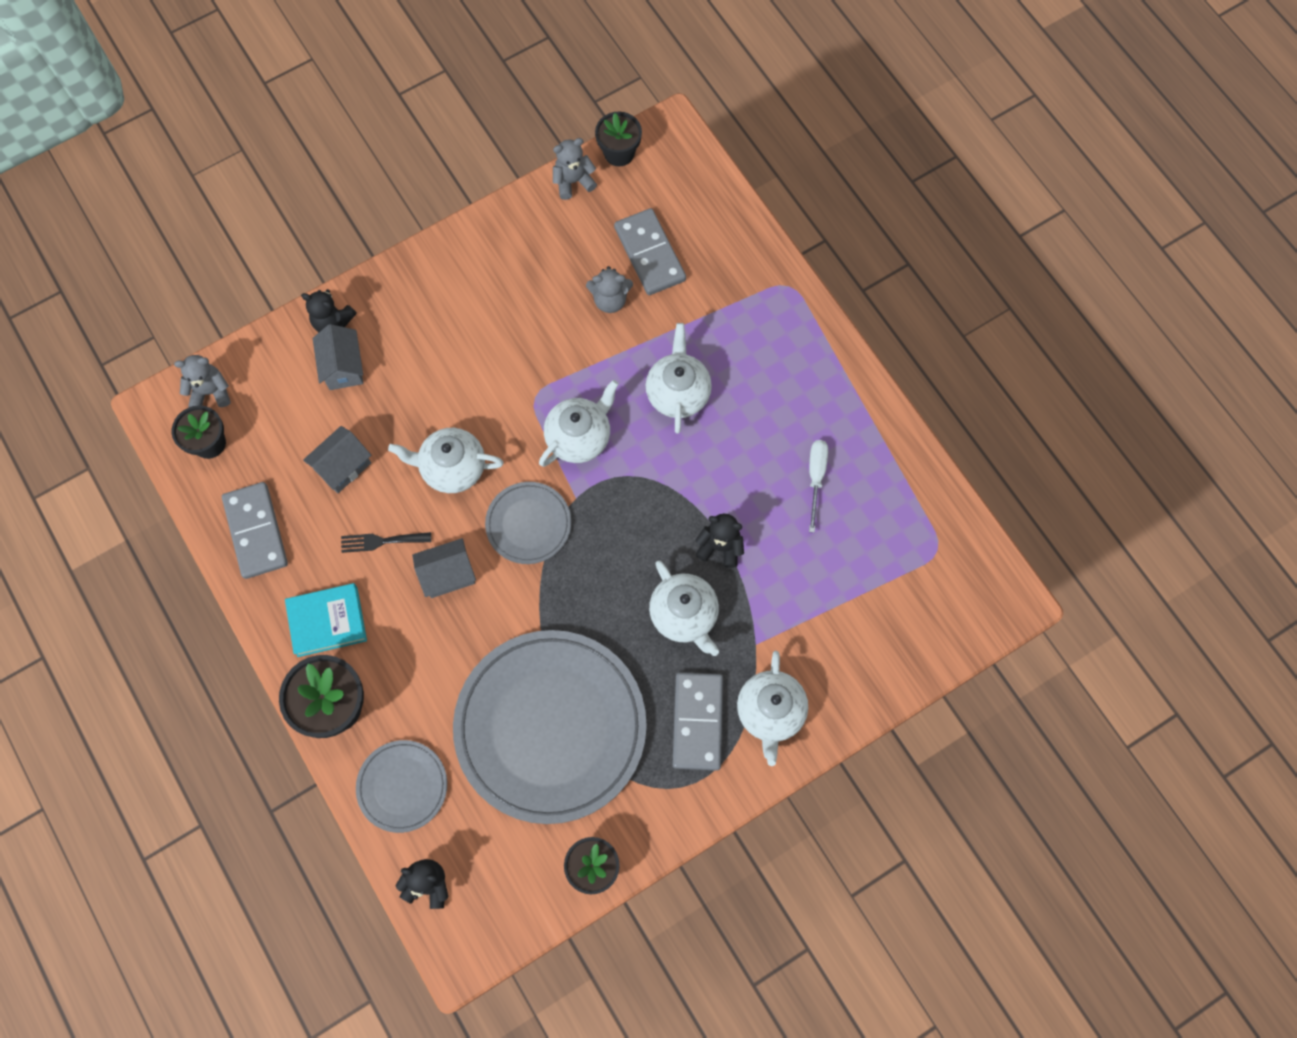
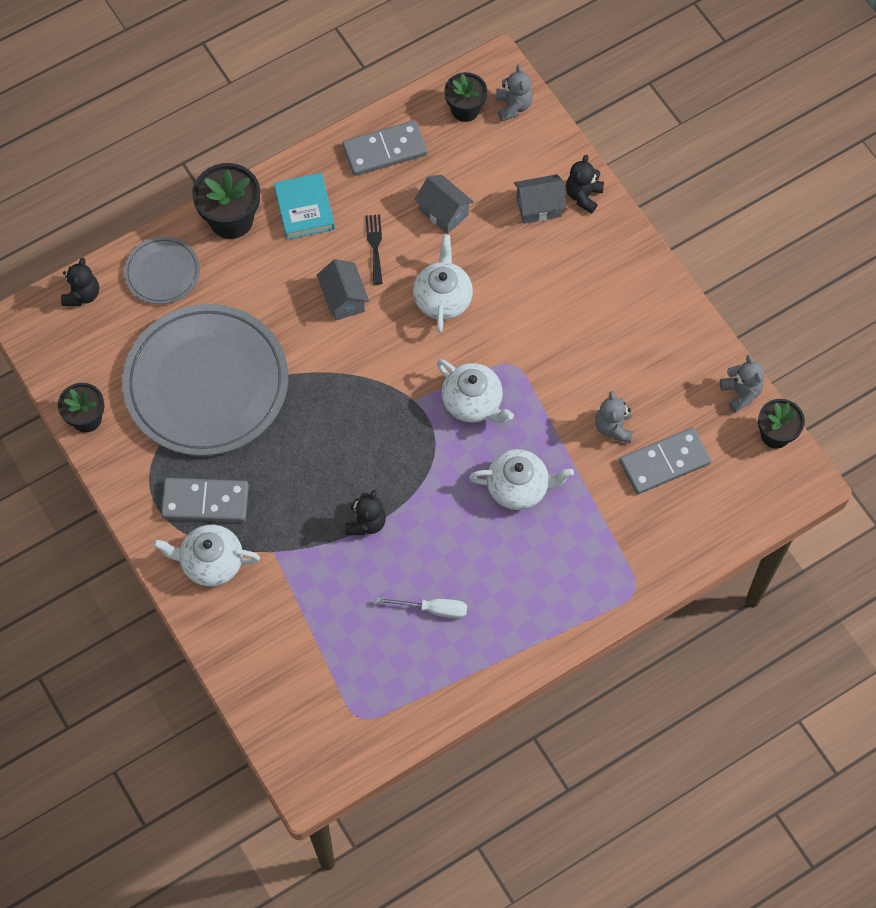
camera: 90 degrees right, 5 degrees down
grey plate [485,482,571,564] -> none
white teapot [649,561,719,656] -> none

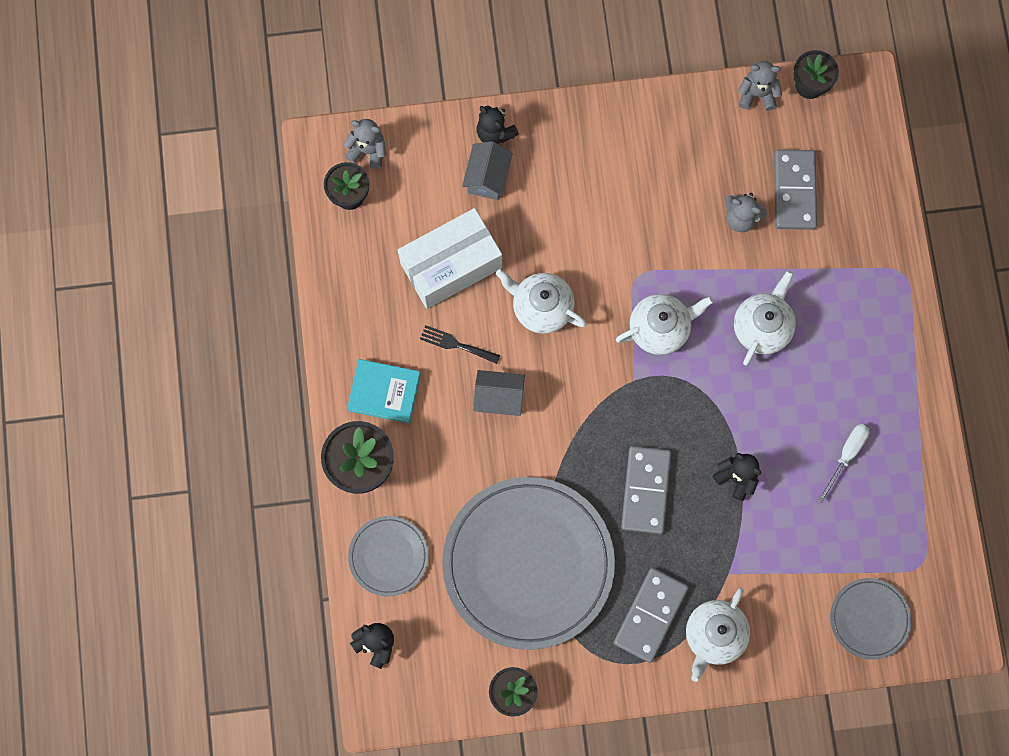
camera: 65 degrees left, 10 degrees up
grey domino [342,120,427,176] -> grey domino moved to [621,446,671,534]
grey house [414,175,474,234] -> white box [398,208,502,309]
none -> grey plate [830,578,912,660]

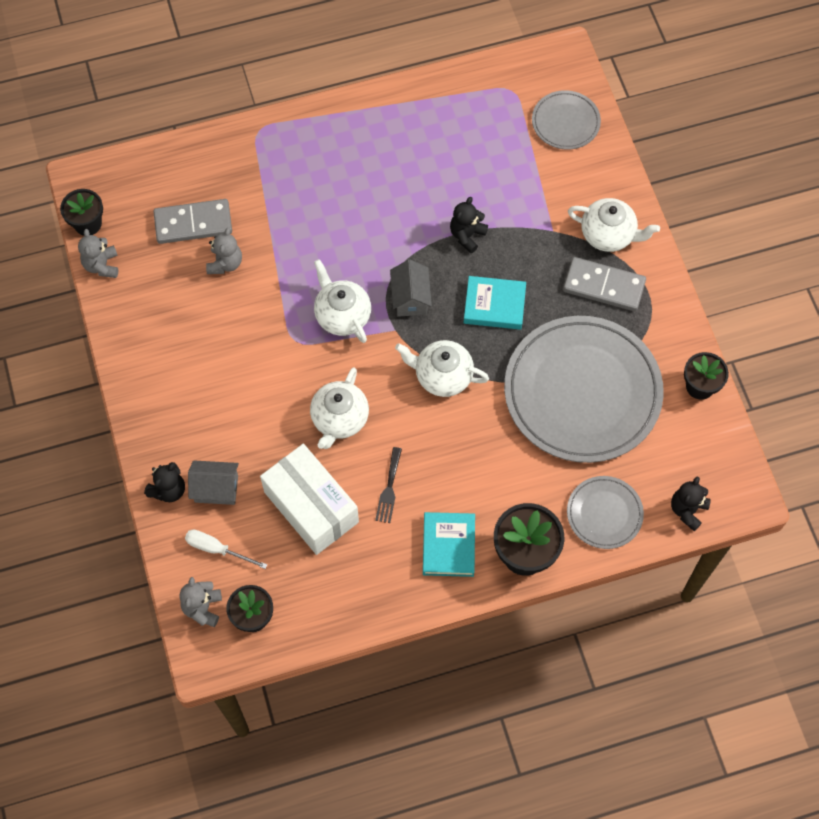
camera: 100 degrees left, 10 degrees down
grey house [473,370,525,416] -> grey house moved to [390,260,432,317]
grey domino [621,446,671,534] -> turquoise book [464,276,526,330]
white teapot [734,270,796,366] -> white teapot moved to [395,340,489,397]
white screwdriver [818,424,870,503] -> white screwdriver moved to [185,529,267,569]

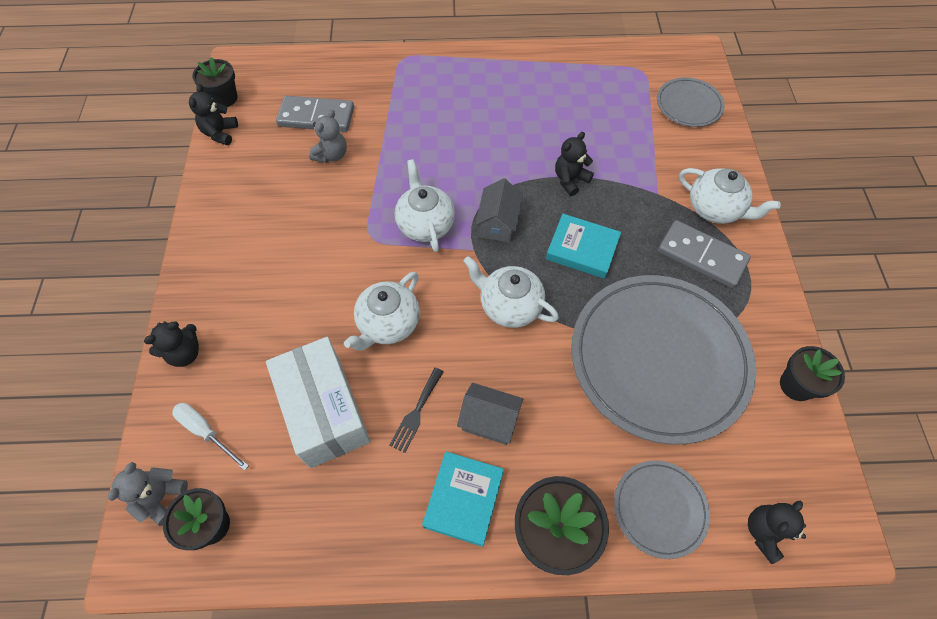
camera: 15 degrees right, 5 degrees down
grey teddy bear [78,229,118,278] -> black teddy bear [189,84,238,145]
grey house [188,460,239,505] -> grey house moved to [457,383,523,445]

